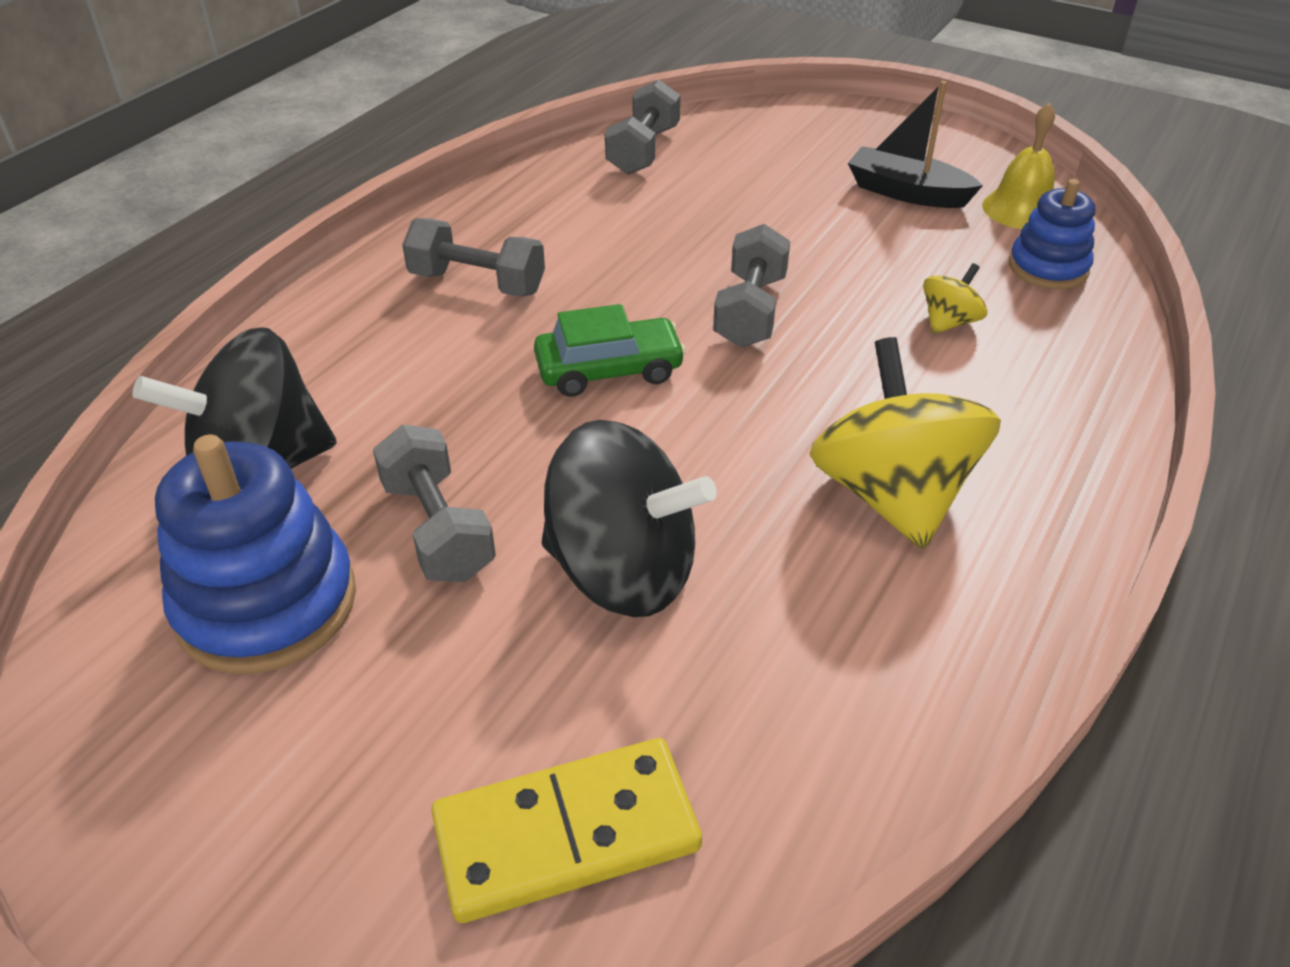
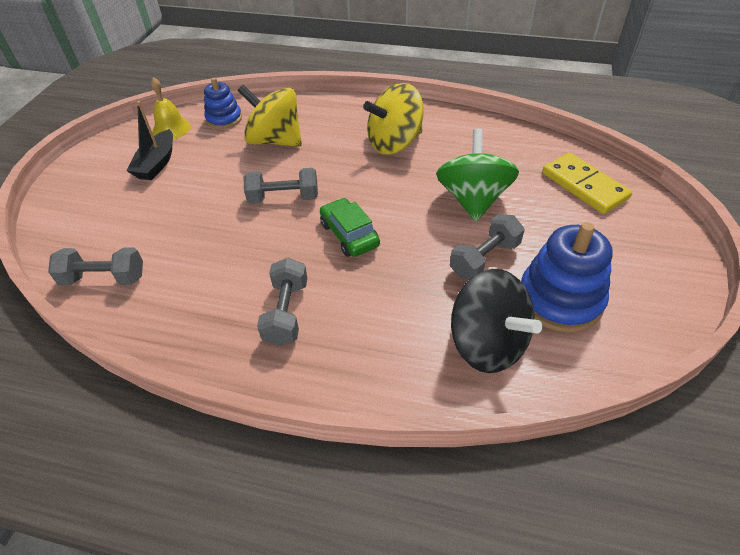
camera: 105 degrees left, 5 degrees up
black spinning top [542,420,717,617] -> green spinning top [436,129,519,221]
yellow spinning top [923,263,987,334] -> yellow spinning top [237,85,302,147], size x2.17

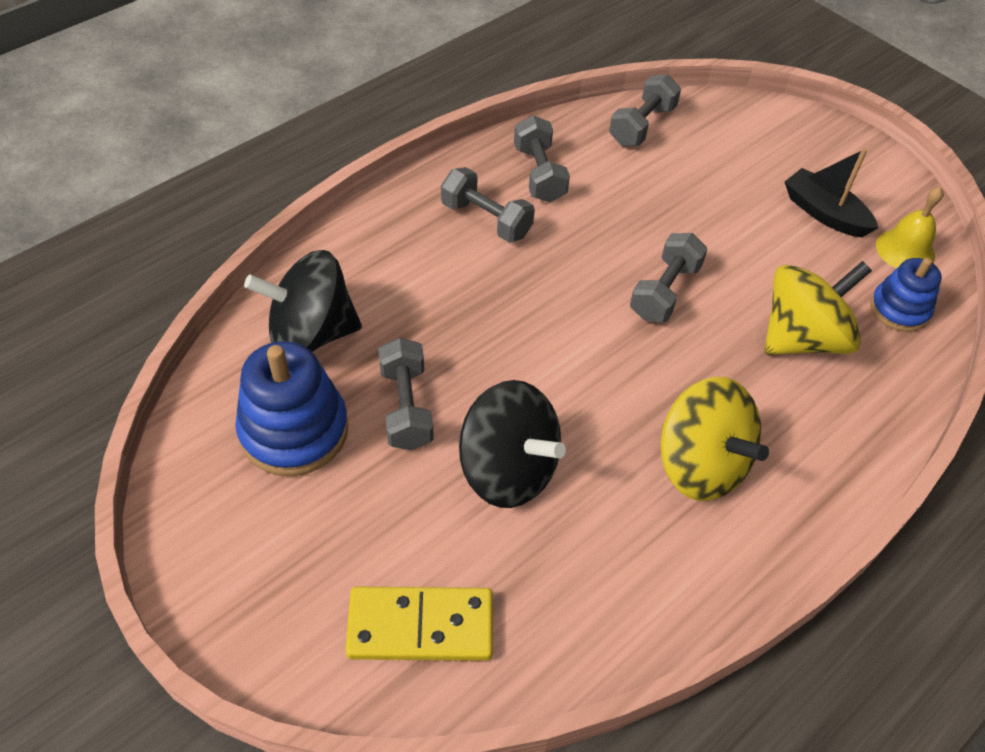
camera: 120 degrees right, 5 degrees up
green car [320,198,380,257] -> none
yellow spinning top [363,83,424,154] -> yellow spinning top turned 135 degrees clockwise [661,377,769,501]
green spinning top [436,129,519,221] -> black spinning top [459,380,566,508]
none -> grey dumbbell [514,115,570,202]

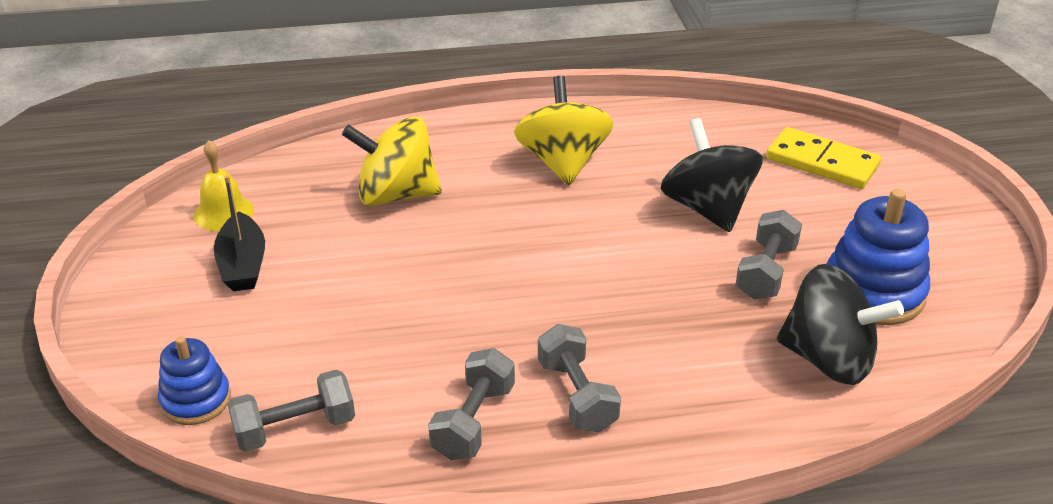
camera: 145 degrees left, 15 degrees down
grey dumbbell [630,233,707,322] -> none
blue stacking toy [870,258,942,332] -> blue stacking toy moved to [158,336,231,425]

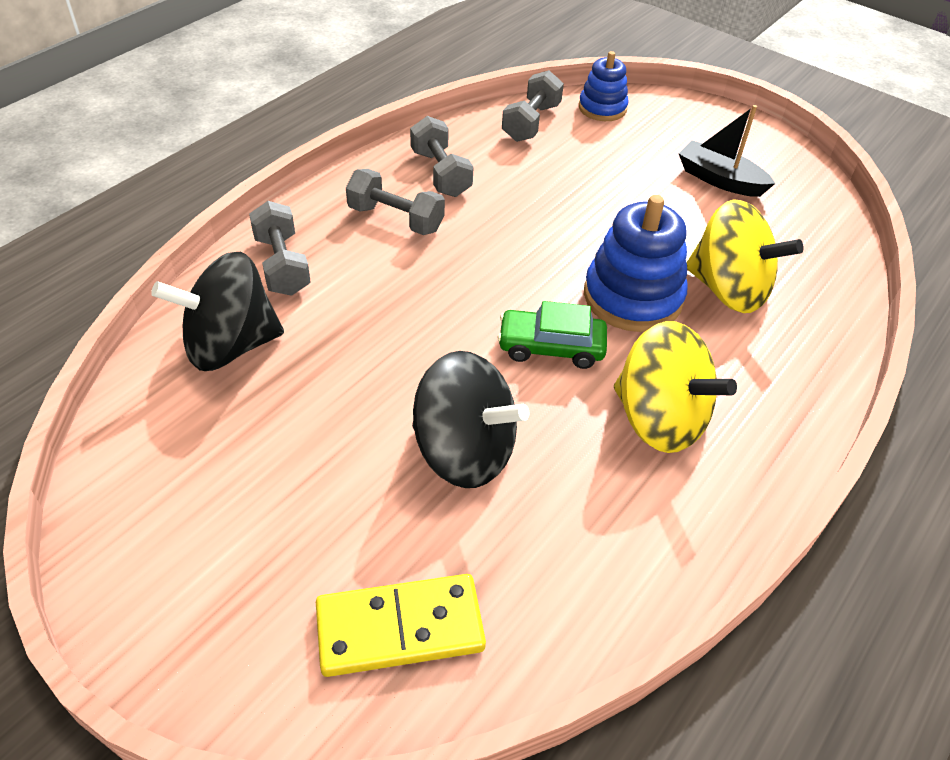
camera: 135 degrees right, 10 degrees up
yellow bell [194,140,254,231] -> none
yellow spinning top [342,116,442,206] -> yellow spinning top turned 75 degrees clockwise [686,199,804,313]
grey dumbbell [735,210,802,300] -> grey dumbbell moved to [249,201,311,296]
blue stacking toy [827,189,930,325] -> blue stacking toy moved to [584,195,688,332]
none -> green car [498,301,607,369]

